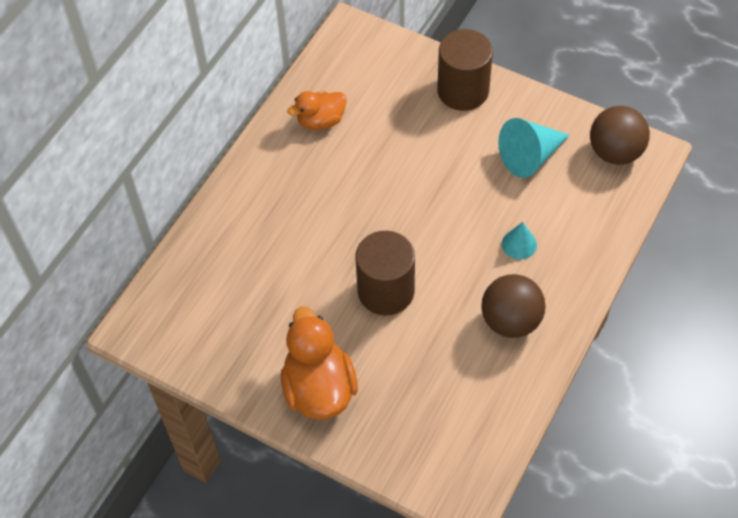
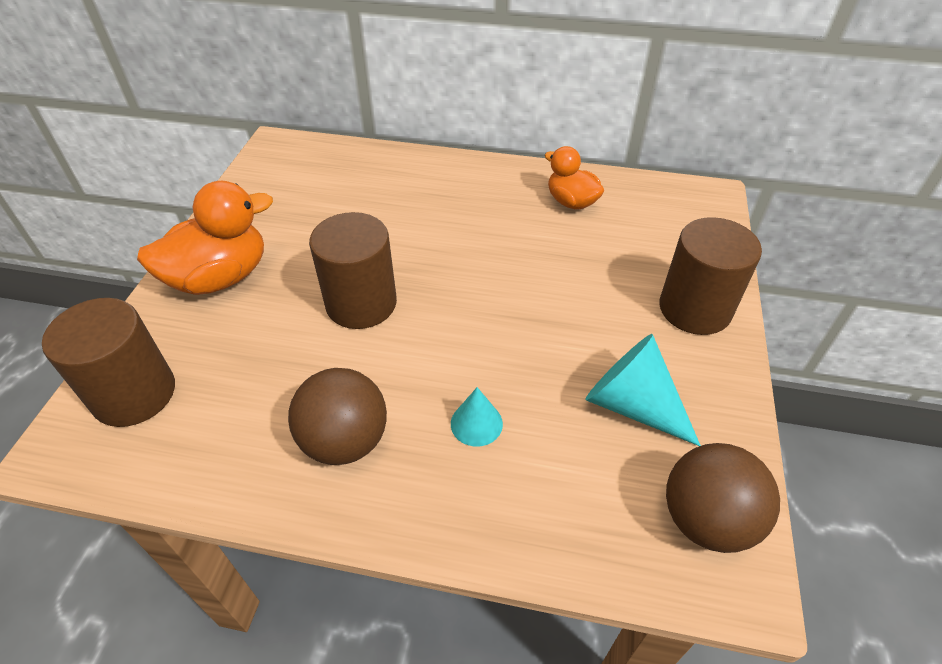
camera: 70 degrees right, 10 degrees down
none -> brown cylinder [42,298,175,427]

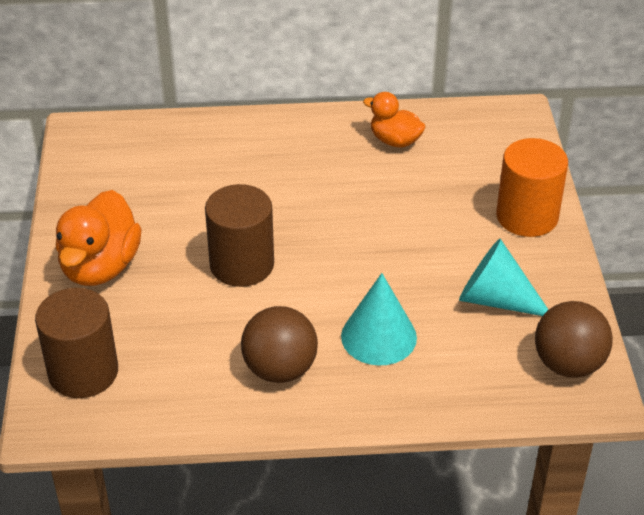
camera: 15 degrees left, 5 degrees down
orange duck [137,181,273,295] -> orange duck turned 150 degrees clockwise [56,190,142,286]
turquoise cone [451,387,503,447] -> turquoise cone [341,273,417,366], size x1.76
brown cylinder [659,217,762,335] -> orange cylinder [496,138,568,237]

